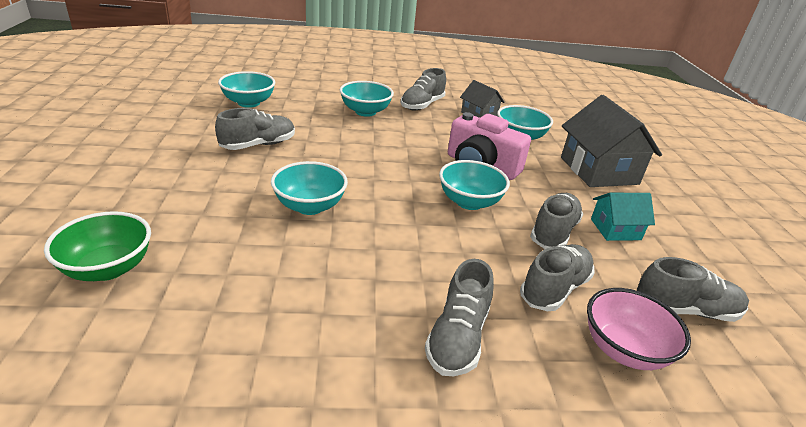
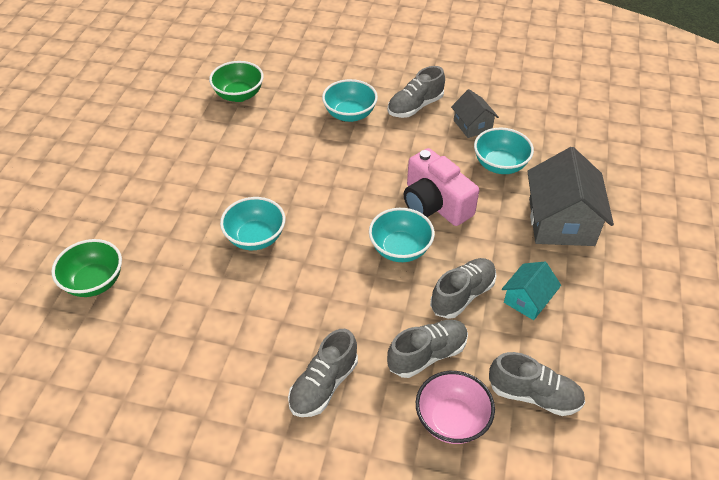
camera: 20 degrees right, 15 degrees up
grey shoe [215,108,295,150] -> none
turquoise bowl [218,71,275,108] -> green bowl [209,61,264,102]
turquoise house [591,193,655,241] -> turquoise house turned 60 degrees counterclockwise [502,261,561,320]

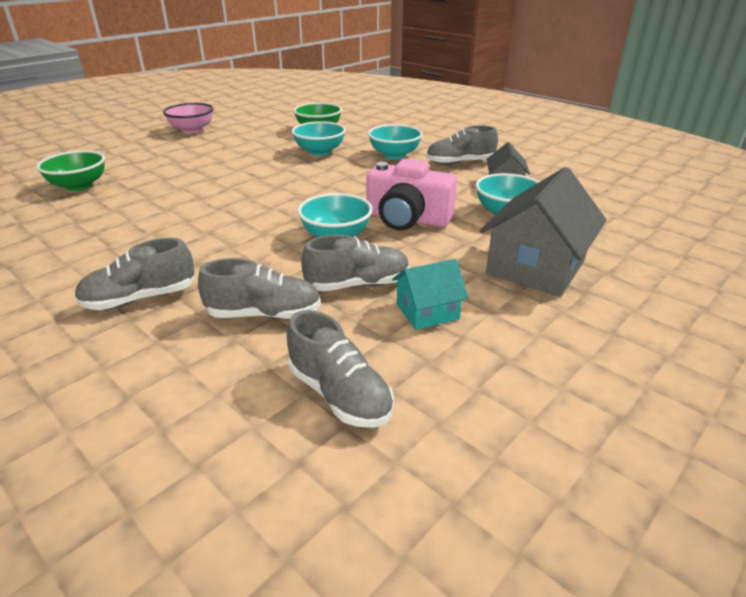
camera: 30 degrees right, 15 degrees down
turquoise bowl [220,197,286,250] -> turquoise bowl moved to [292,121,346,156]
pink camera [404,148,479,226] -> pink camera turned 60 degrees counterclockwise [366,159,457,231]
pink bowl [416,371,495,444] -> pink bowl moved to [163,103,214,133]

